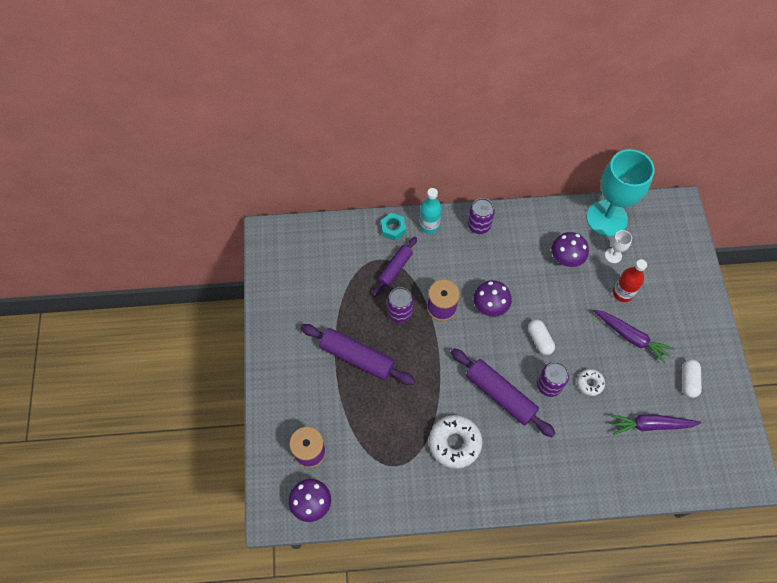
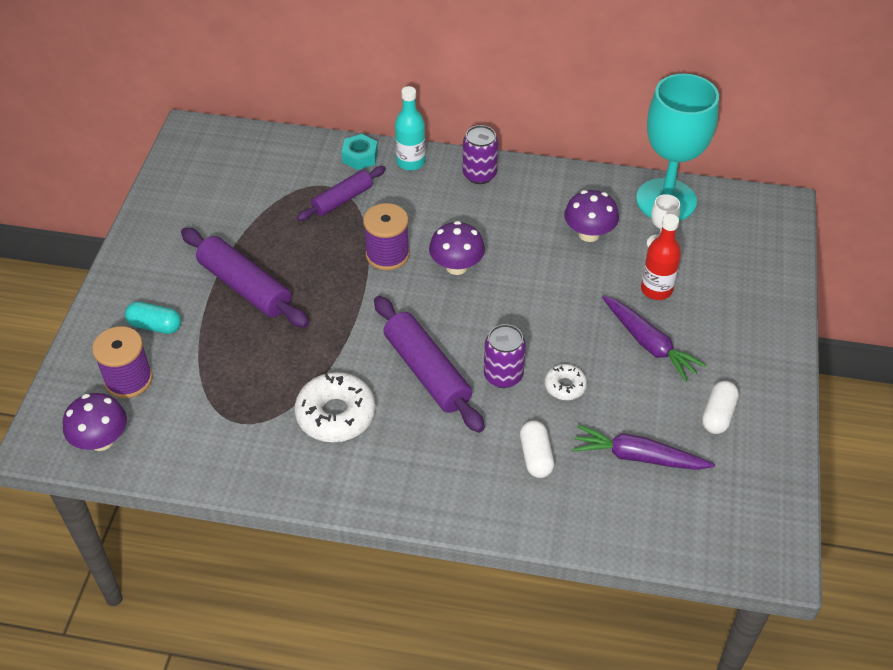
camera: 15 degrees right, 15 degrees down
purple can [387,287,413,323] -> none
white capsule [528,319,555,355] -> white capsule moved to [520,420,554,478]
none -> turquoise capsule [125,302,181,334]

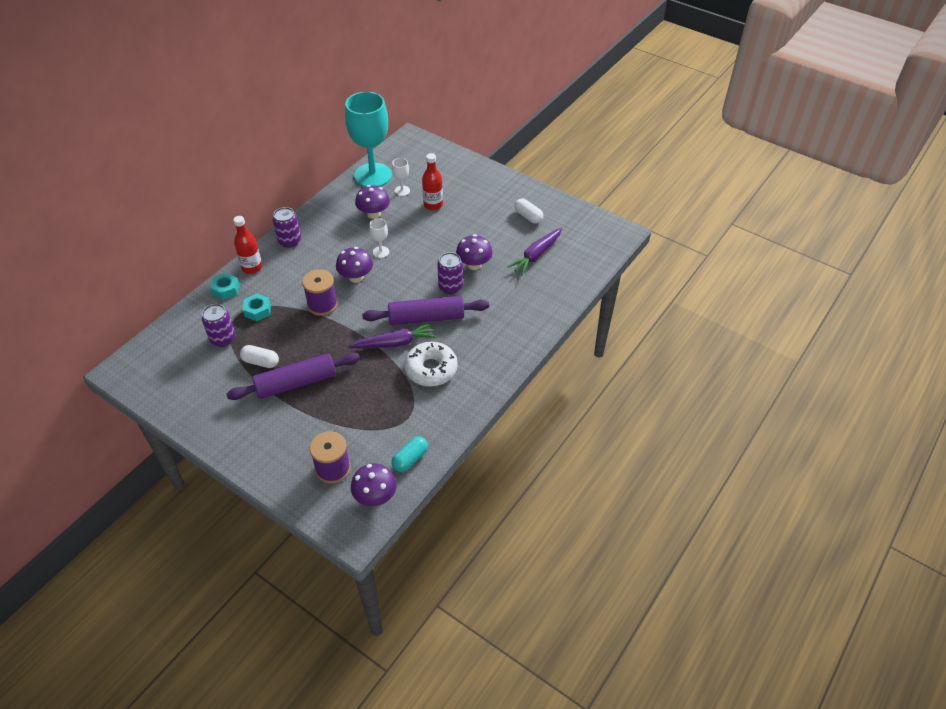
camera: 65 degrees left, 0 degrees up
turquoise capsule [125,302,181,334] -> turquoise capsule moved to [391,436,428,472]
purple rolling pin [297,166,386,221] -> turquoise nut [243,294,271,321]
turquoise bottle [395,86,426,171] -> red bottle [233,216,262,274]
white capsule [520,420,554,478] -> white capsule moved to [240,345,279,368]
white donut [545,364,587,400] -> purple mushroom [456,234,493,270]
purple carrot [602,296,707,382] -> purple carrot moved to [349,323,437,348]
none -> purple can [202,304,235,347]
none -> white goblet [369,218,389,258]

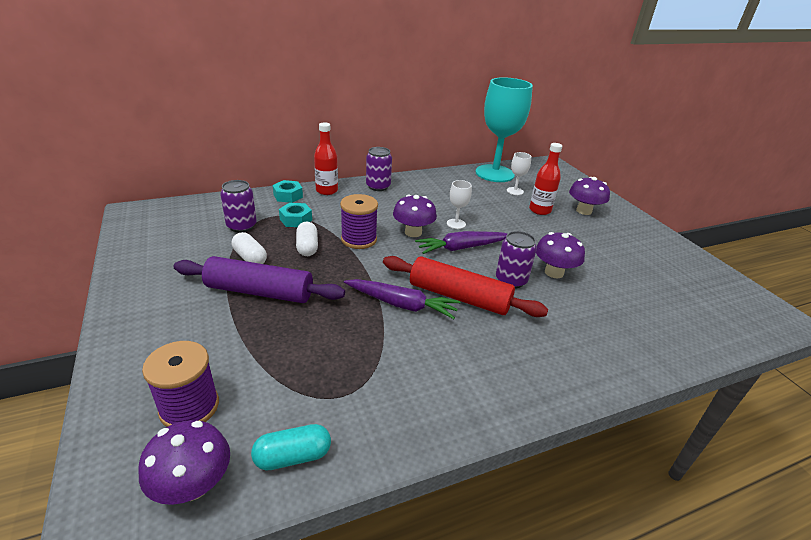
camera: 30 degrees right, 15 degrees down
purple mushroom [355,185,390,219] -> purple mushroom moved to [569,177,610,215]
purple rolling pin [362,296,489,325] -> red rolling pin [383,256,548,317]
white donut [404,342,458,387] -> none
purple carrot [507,227,562,276] -> purple carrot moved to [415,231,508,254]
white capsule [514,199,543,224] -> white capsule moved to [296,221,318,256]

